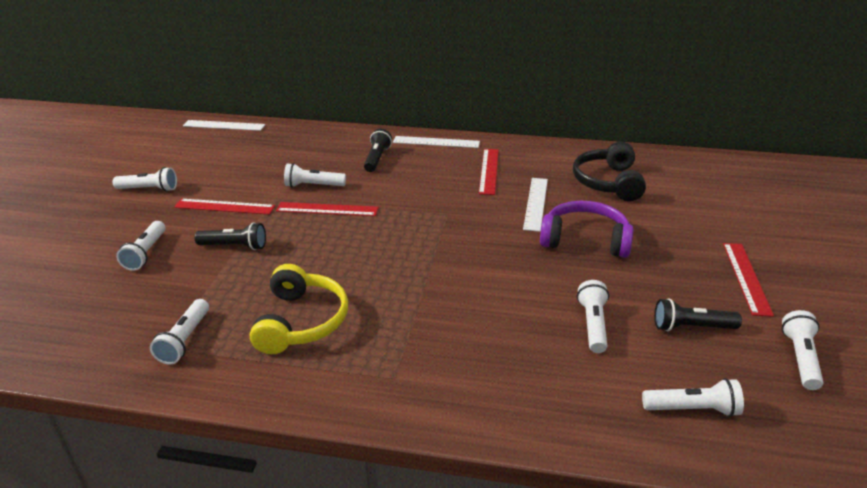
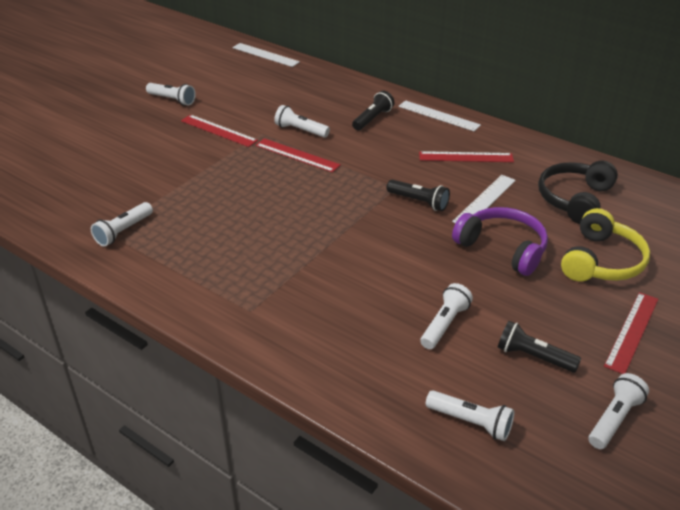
camera: 25 degrees right, 5 degrees up
white flashlight [116,221,166,271] -> none
black flashlight [194,222,266,250] -> black flashlight moved to [387,180,450,211]
yellow headphones [250,264,348,354] -> yellow headphones moved to [561,208,650,281]
red ruler [479,149,499,195] -> red ruler turned 60 degrees clockwise [419,151,514,162]

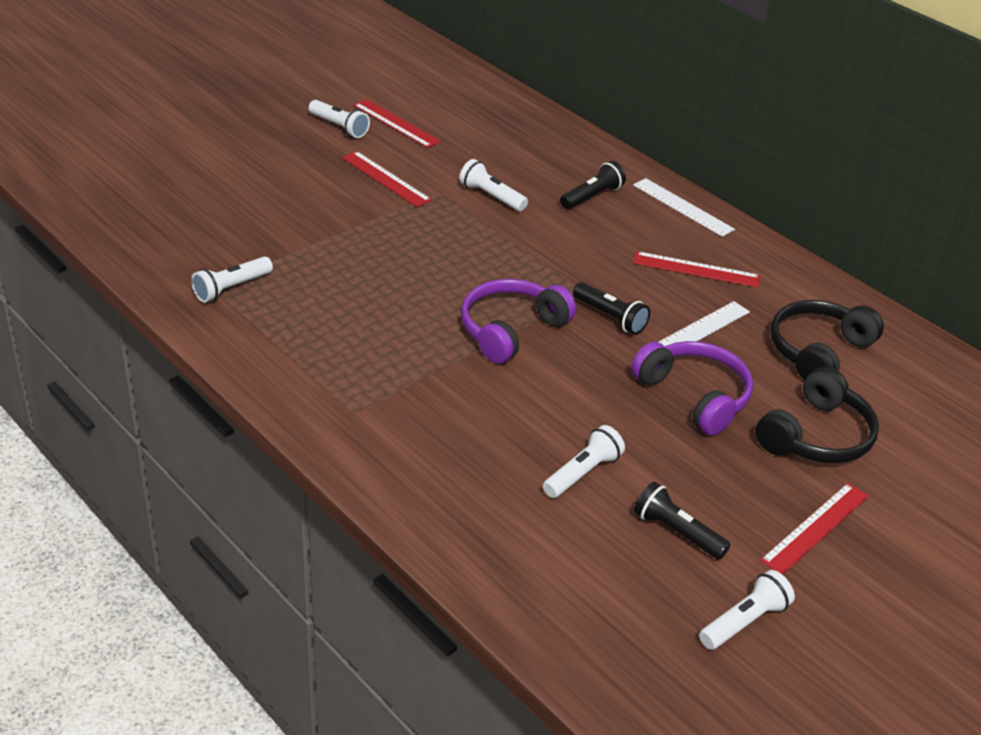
camera: 10 degrees right, 0 degrees up
white ruler [232,43,300,67] -> none
red ruler [255,138,341,173] -> red ruler moved to [353,99,441,148]
white flashlight [426,390,515,441] -> none
yellow headphones [561,208,650,281] -> black headphones [756,366,879,463]
none -> purple headphones [461,279,576,364]

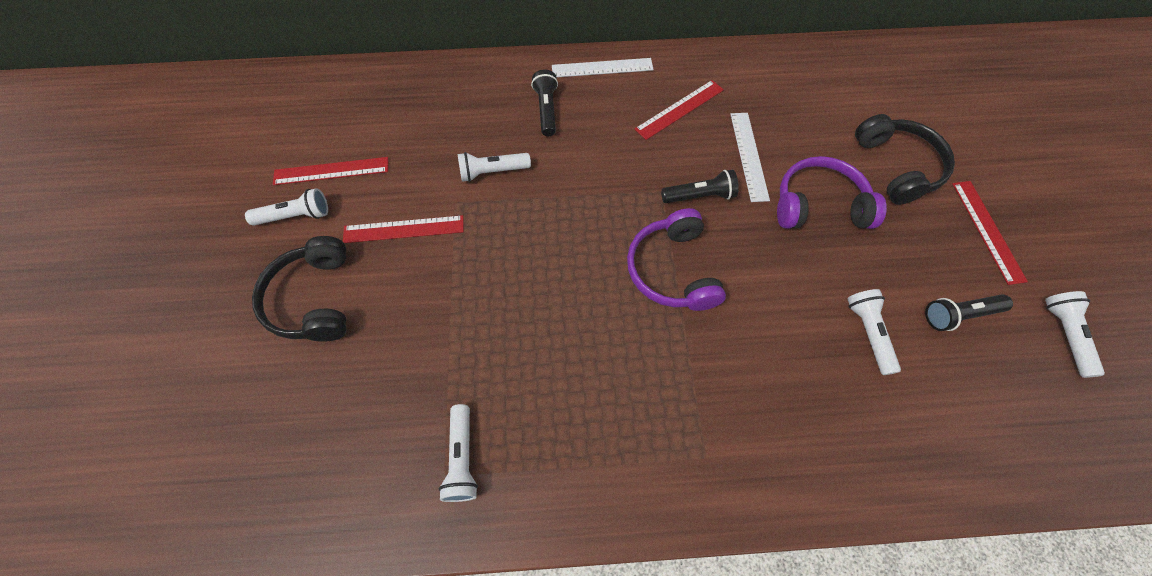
camera: 50 degrees left, 25 degrees up
black headphones [770,300,884,381] -> black headphones moved to [252,236,346,342]

